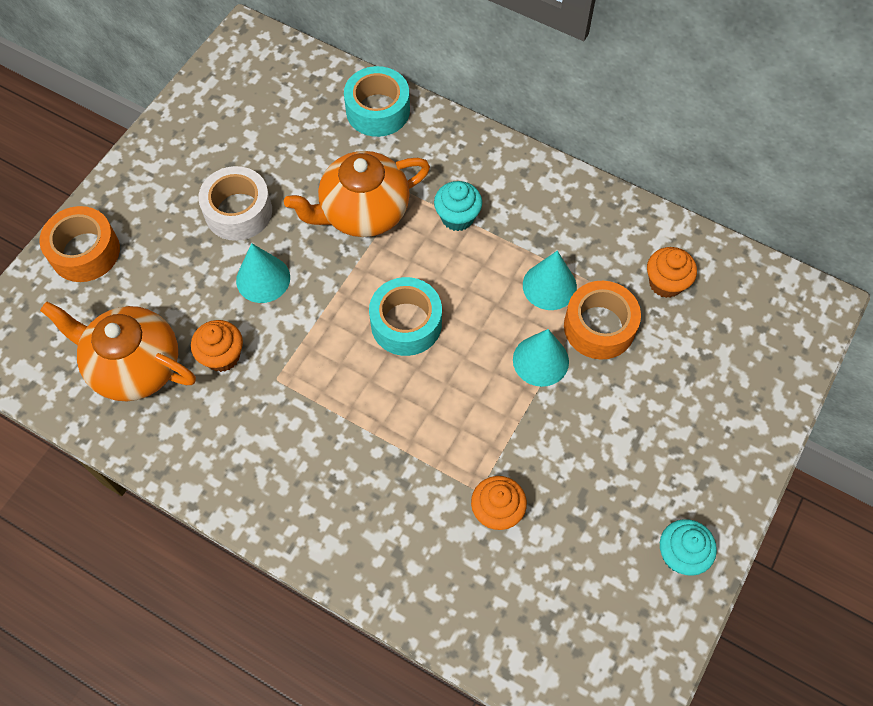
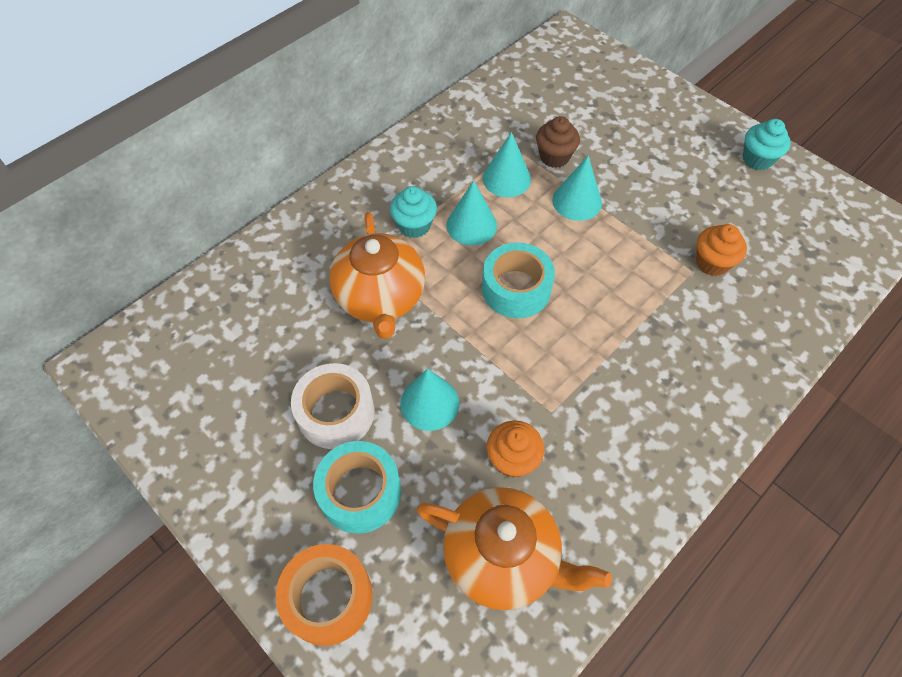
camera: 75 degrees left, 5 degrees down
orange teapot [40,301,196,401] -> orange teapot turned 105 degrees counterclockwise [417,487,612,610]
turquoise tape [344,66,410,137] -> turquoise tape moved to [313,441,401,534]
orange tape [564,281,641,359] -> brown cupcake [536,116,580,168]
orange cupcake [647,247,697,298] -> none
none -> turquoise cone [447,180,497,246]

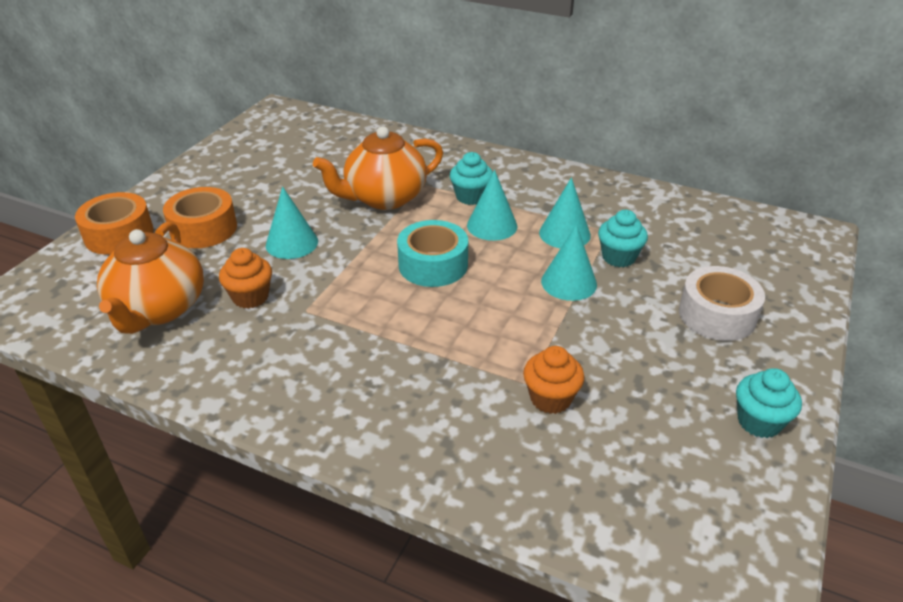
camera: 70 degrees right, 20 degrees down
white tape [291,363,374,449] -> white tape moved to [679,266,765,341]
turquoise tape [313,441,401,534] -> orange tape [163,187,237,248]
brown cupcake [536,116,580,168] -> turquoise cupcake [598,210,648,267]

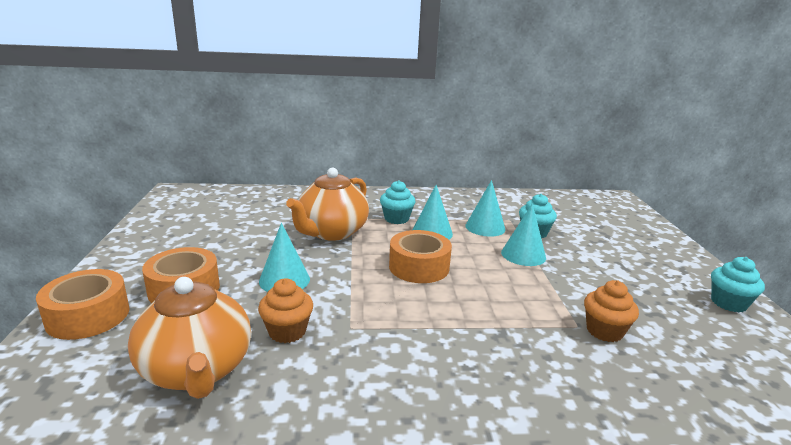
camera: 30 degrees left, 15 degrees down
turquoise tape [397,220,468,287] -> orange tape [389,230,452,283]
white tape [679,266,765,341] -> none

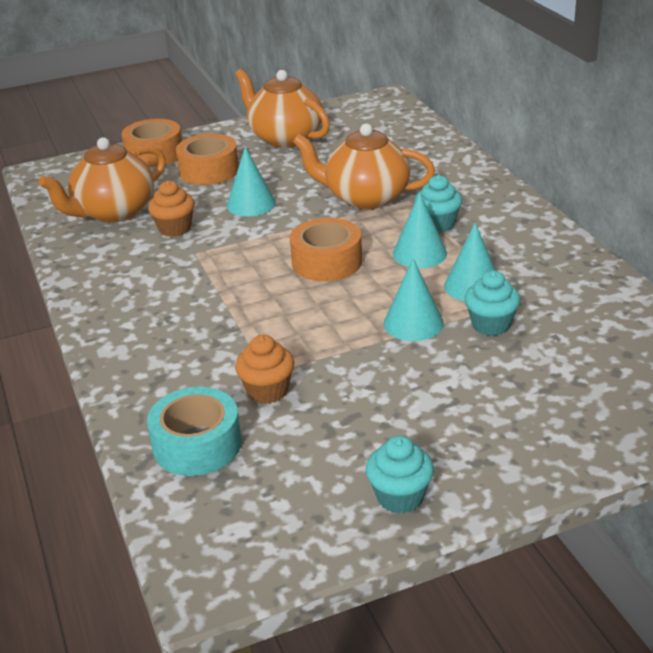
camera: 75 degrees right, 10 degrees up
none -> turquoise tape [147,387,242,476]
none -> orange teapot [235,69,330,148]

